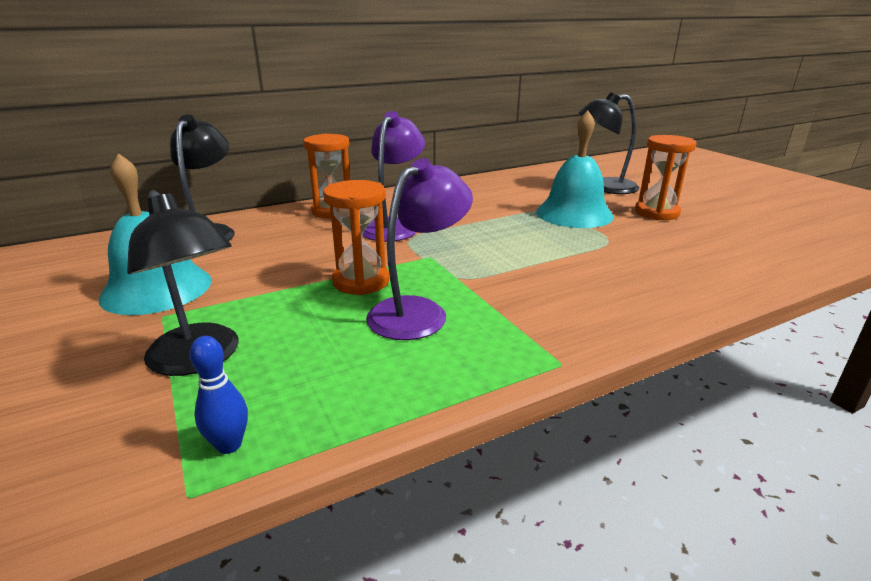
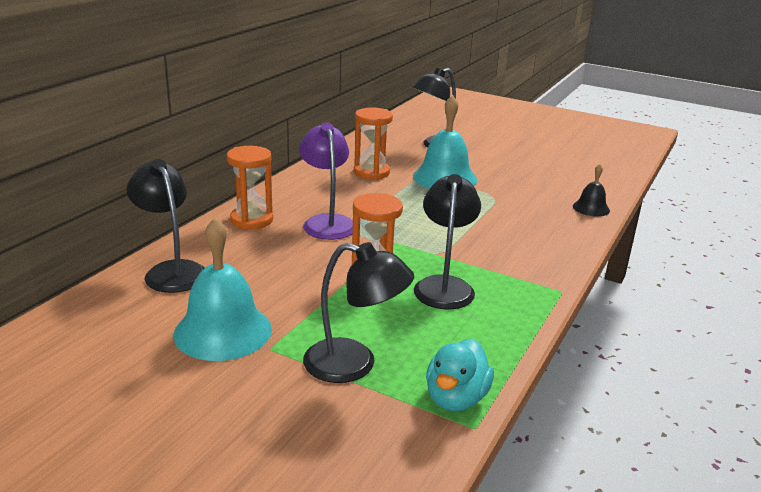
camera: 35 degrees left, 0 degrees up
blue bowling pin [189,336,248,454] -> turquoise duck [426,339,494,411]
purple lamp [366,158,473,340] -> black lamp [414,174,481,310]
orange hourglass [635,135,697,220] -> orange hourglass moved to [354,108,393,180]
none -> black bell [573,164,610,217]

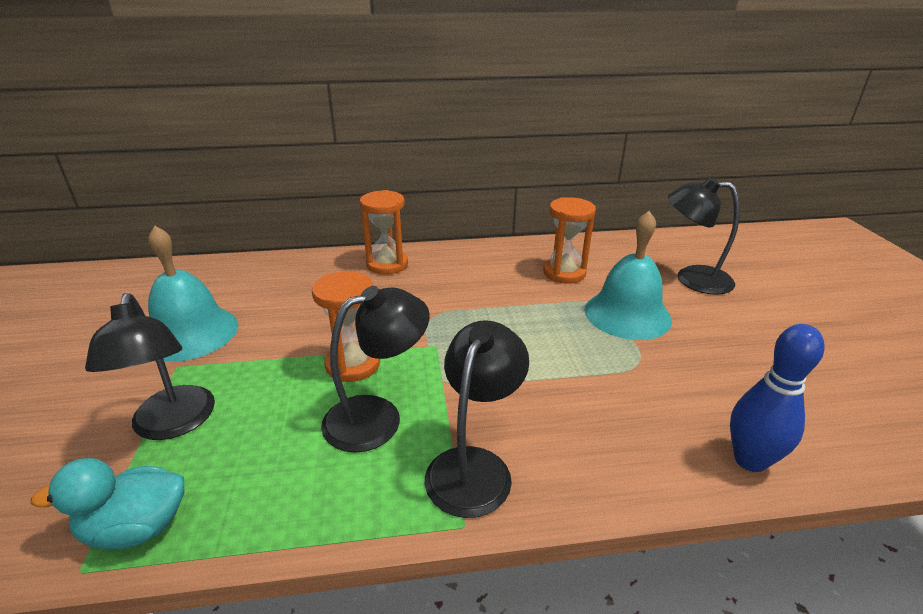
camera: 55 degrees right, 5 degrees up
black lamp [127,159,204,293] -> black lamp moved to [425,320,529,518]
purple lamp [299,122,353,240] -> none
black bell [573,164,610,217] -> blue bowling pin [730,324,824,472]

